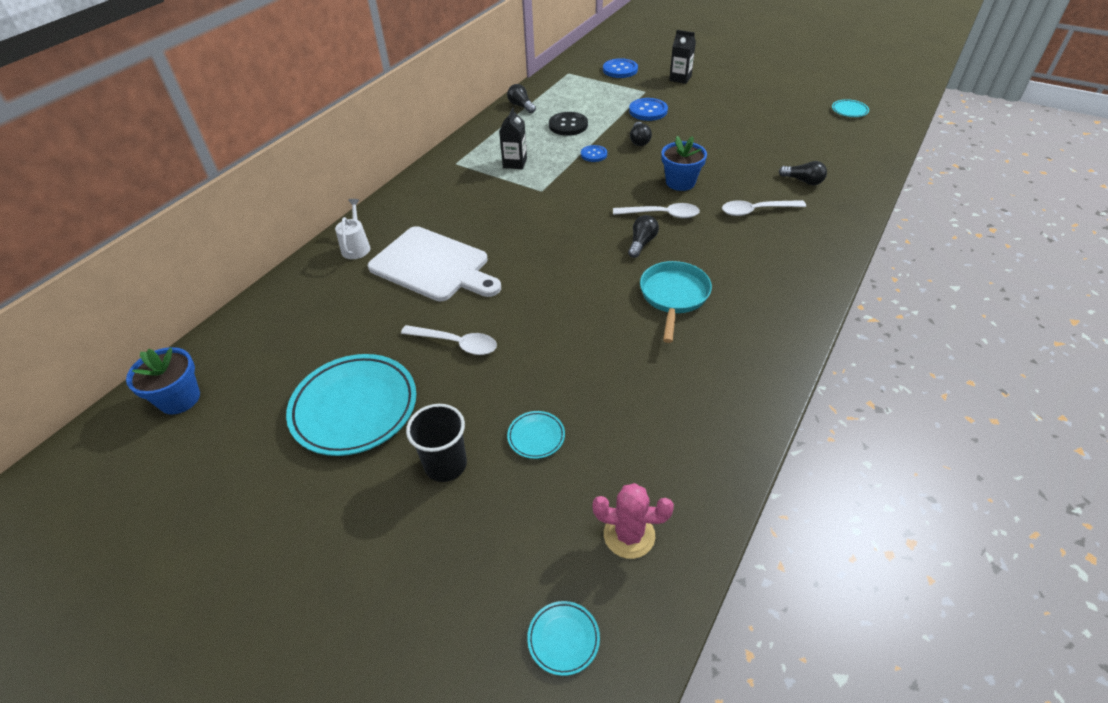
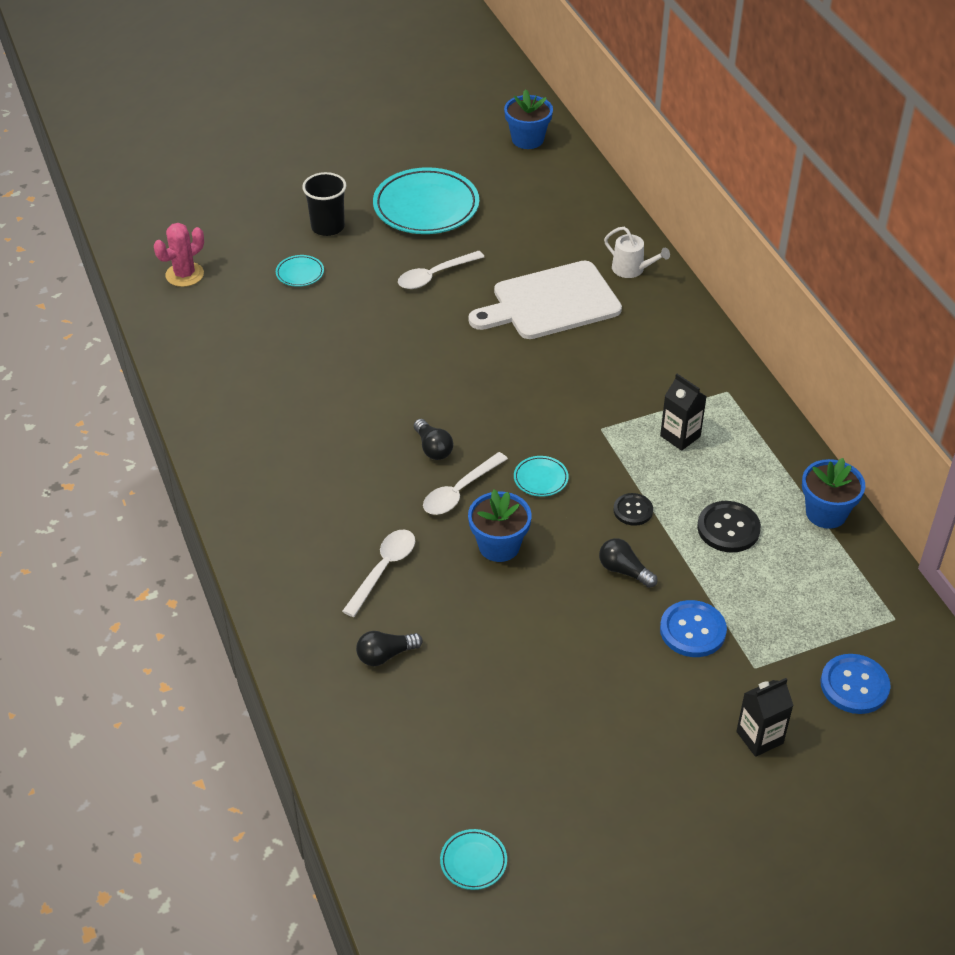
camera: 125 degrees right, 0 degrees up
black light bulb [507,84,536,113] -> blue flower pot [802,458,865,529]
turquoise plate [527,601,600,676] -> turquoise plate moved to [514,456,569,497]
blue button [581,145,607,162] -> black button [614,493,653,526]
turquoise pan [640,261,712,343] -> none

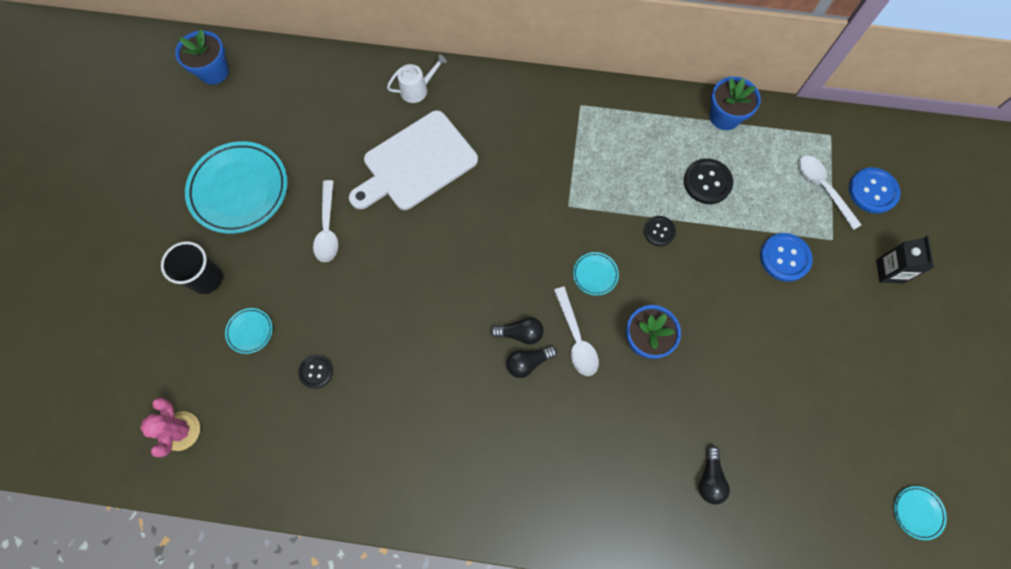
camera: 60 degrees left, 25 degrees up
white spoon [342,530,415,617] -> white spoon moved to [798,156,862,230]
white cutting board [468,260,622,339] -> white cutting board turned 45 degrees clockwise [349,110,478,210]
black light bulb [599,538,658,588] -> black light bulb moved to [506,346,557,378]
black carton [660,374,707,451] -> none
none -> black button [298,355,333,389]

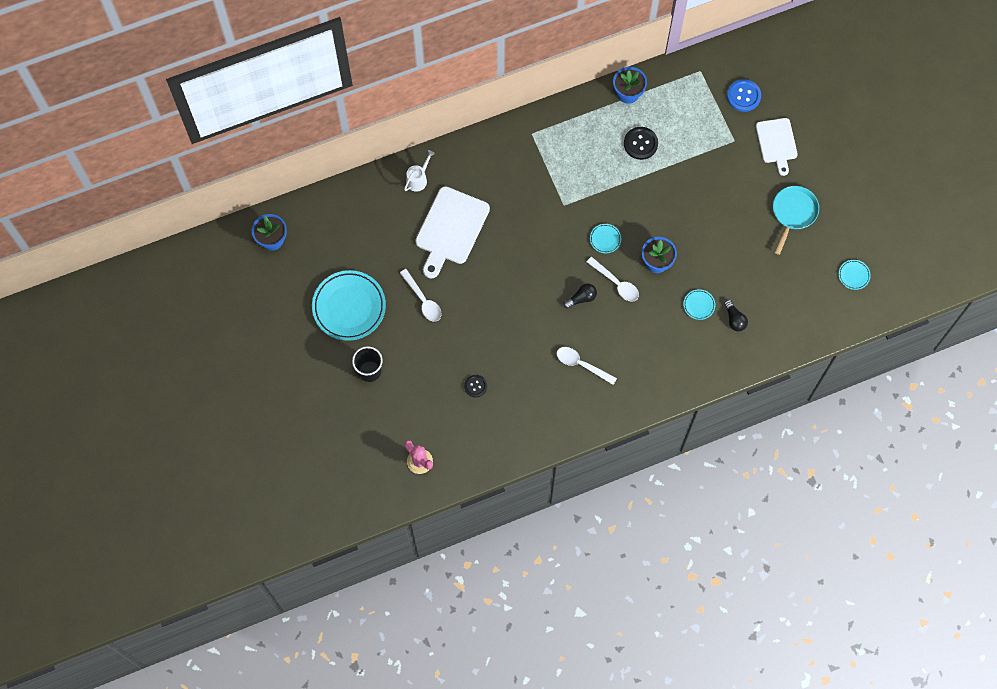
camera: 30 degrees left, 0 degrees up
turquoise plate [225,308,273,354] -> turquoise plate moved to [683,289,716,320]
black light bulb [506,346,557,378] -> none
black button [644,216,676,246] -> none
blue button [760,233,813,282] -> none
white spoon [798,156,862,230] -> white spoon moved to [557,347,617,385]
black carton [876,236,934,284] -> white cutting board [756,118,798,176]
none -> turquoise pan [773,186,819,255]

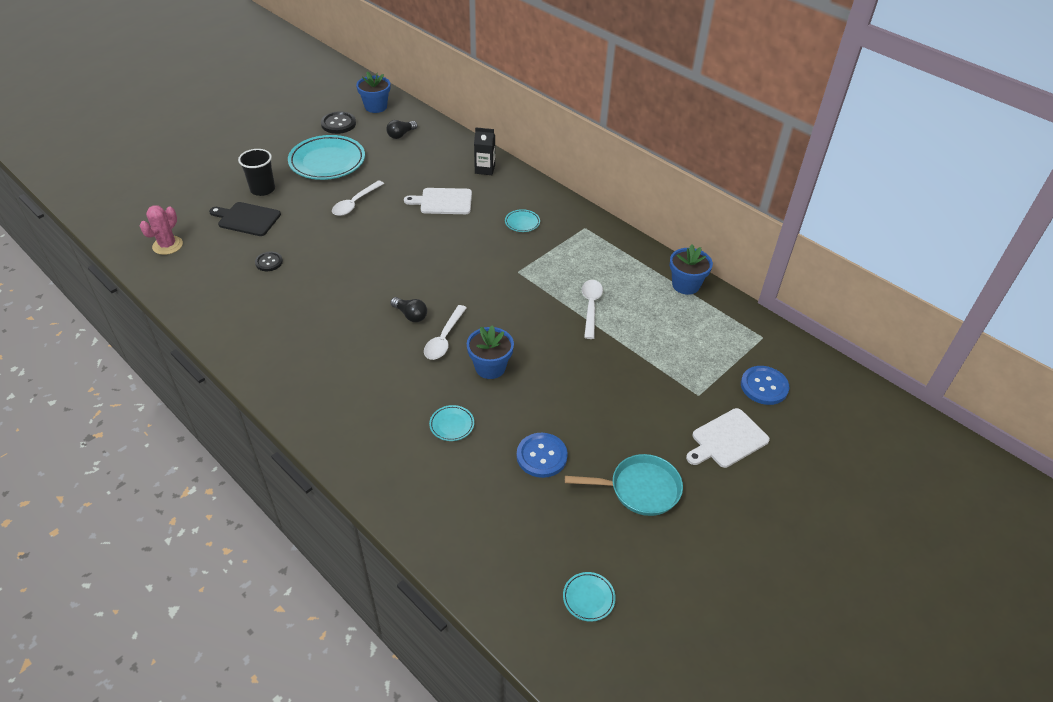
camera: 65 degrees right, 25 degrees down
white watering can [404,150,435,192] -> black carton [474,127,495,175]
white cutting board [415,186,490,279] -> white cutting board [404,188,472,214], size x0.64
white spoon [557,347,617,385] -> white spoon moved to [582,280,603,339]
turquoise plate [590,224,621,253] -> turquoise plate moved to [505,209,540,232]
black button [624,127,658,160] -> black button moved to [321,111,356,134]
black light bulb [724,300,748,331] -> black light bulb moved to [386,120,417,139]
none -> black cutting board [209,202,281,236]
none -> blue button [517,433,568,478]

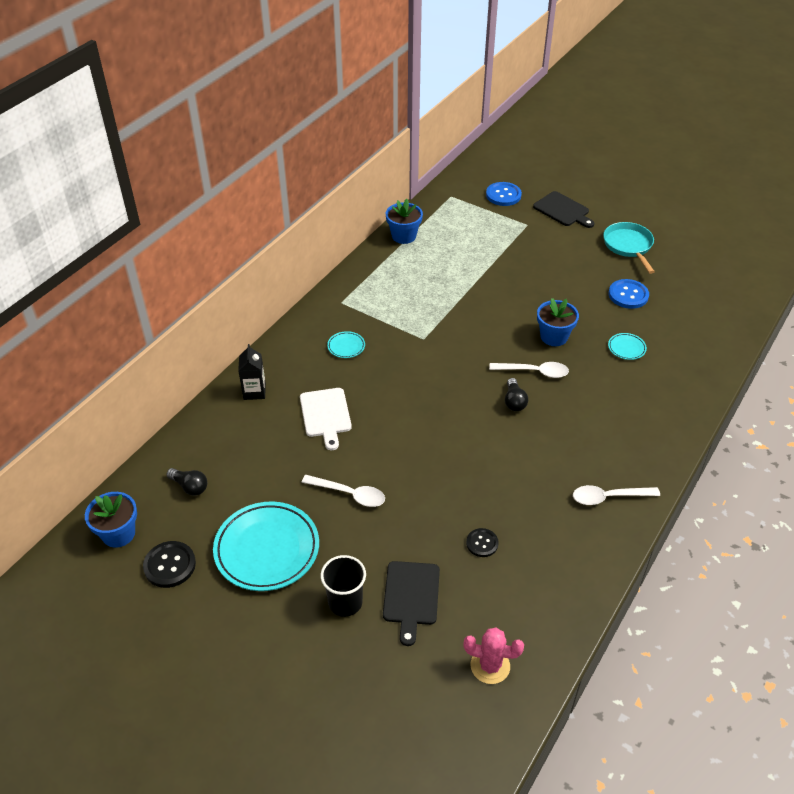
camera: 100 degrees left, 0 degrees up
black light bulb [390,297,427,322] -> black light bulb turned 150 degrees clockwise [505,378,528,411]
turquoise plate [563,572,616,622] -> none
white spoon [582,280,603,339] -> white spoon moved to [573,485,660,505]
white cutting board [686,408,770,468] -> black cutting board [533,191,594,228]

